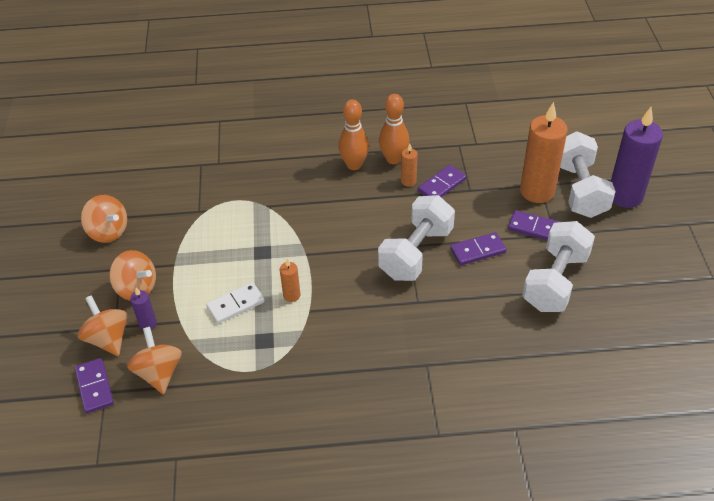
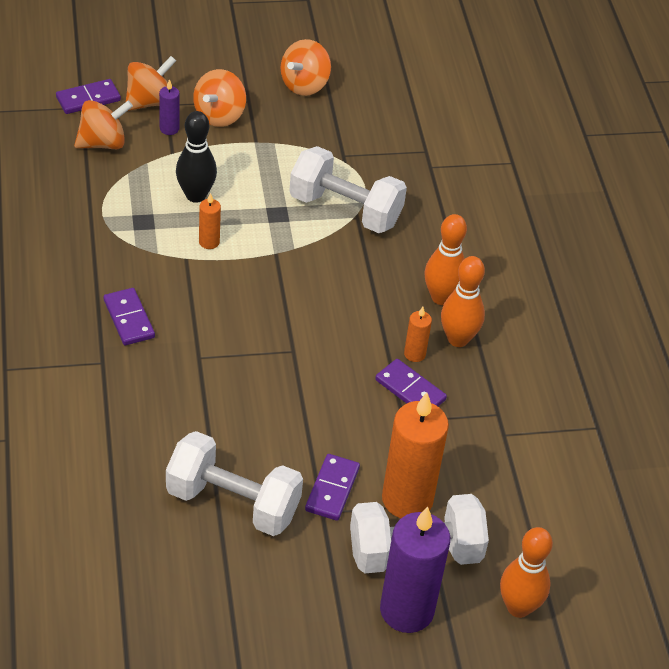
camera: 80 degrees right, 0 degrees up
white domino [206,282,265,324] -> black bowling pin [176,111,217,203]
white dumbbell [378,195,455,281] -> white dumbbell moved to [289,146,407,233]
purple domino [450,232,507,265] -> purple domino moved to [103,288,155,345]
none -> orange bowling pin [500,527,553,618]

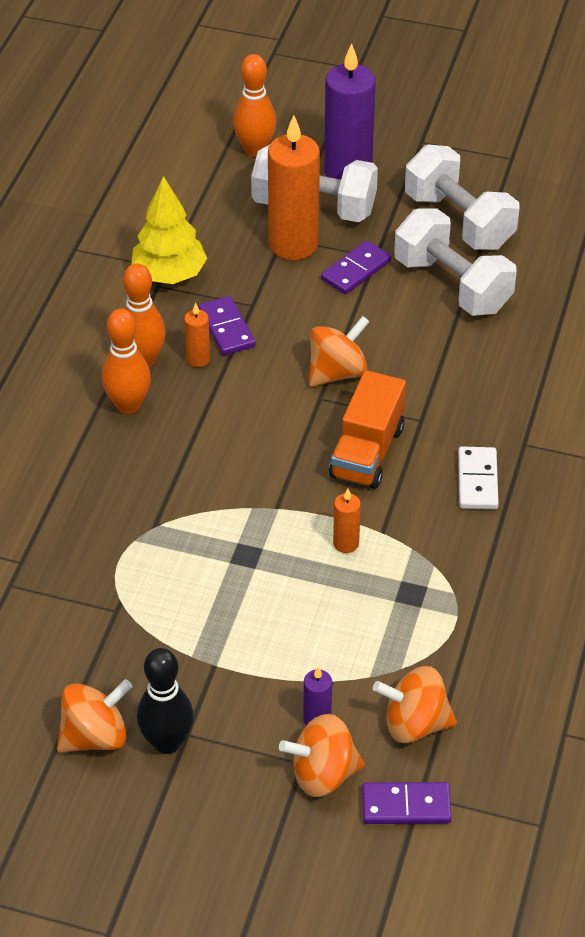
camera: 150 degrees left, 0 degrees up
purple domino [103,288,155,345] -> white domino [458,446,499,509]
black bowling pin [176,111,217,203] -> black bowling pin moved to [137,648,194,754]
orange spinning top [193,69,246,127] -> orange spinning top moved to [309,316,370,387]
white dumbbell [289,146,407,233] -> white dumbbell moved to [405,144,520,250]
none -> yellow tree [131,176,207,284]
none -> orange truck [329,370,406,489]

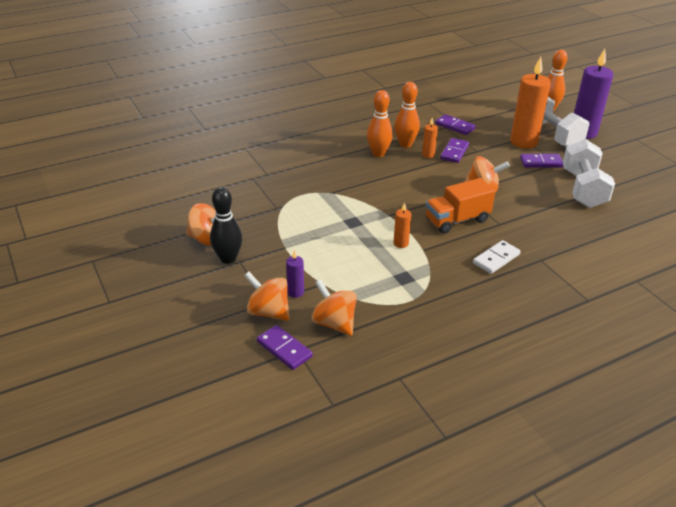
camera: 45 degrees right, 10 degrees down
yellow tree [131,176,207,284] -> purple domino [436,114,476,135]
white dumbbell [405,144,520,250] -> none

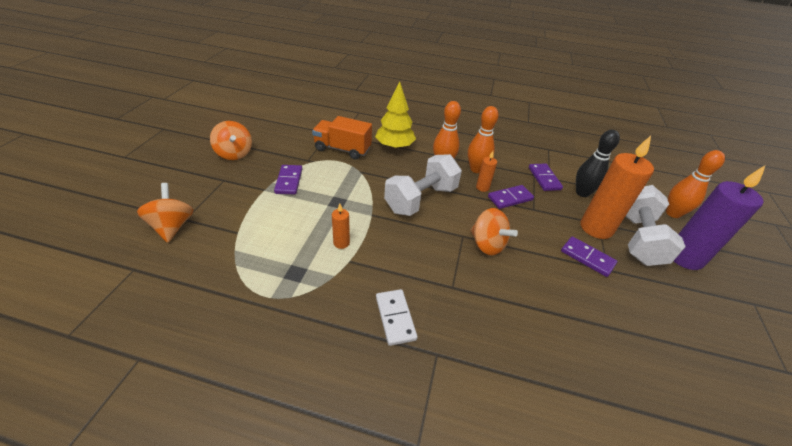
camera: 40 degrees right, 5 degrees up
black bowling pin [210,187,242,264] -> black bowling pin moved to [576,130,620,197]
purple domino [257,325,313,370] -> purple domino moved to [274,165,302,194]
purple candle [286,250,304,298] -> none
orange spinning top [311,279,357,336] -> none
orange truck [426,178,495,234] -> orange truck moved to [312,116,372,160]
white domino [473,240,521,274] -> white domino turned 75 degrees clockwise [376,289,418,346]
white dumbbell [563,139,615,208] -> white dumbbell moved to [384,154,462,216]
none -> yellow tree [375,81,416,150]

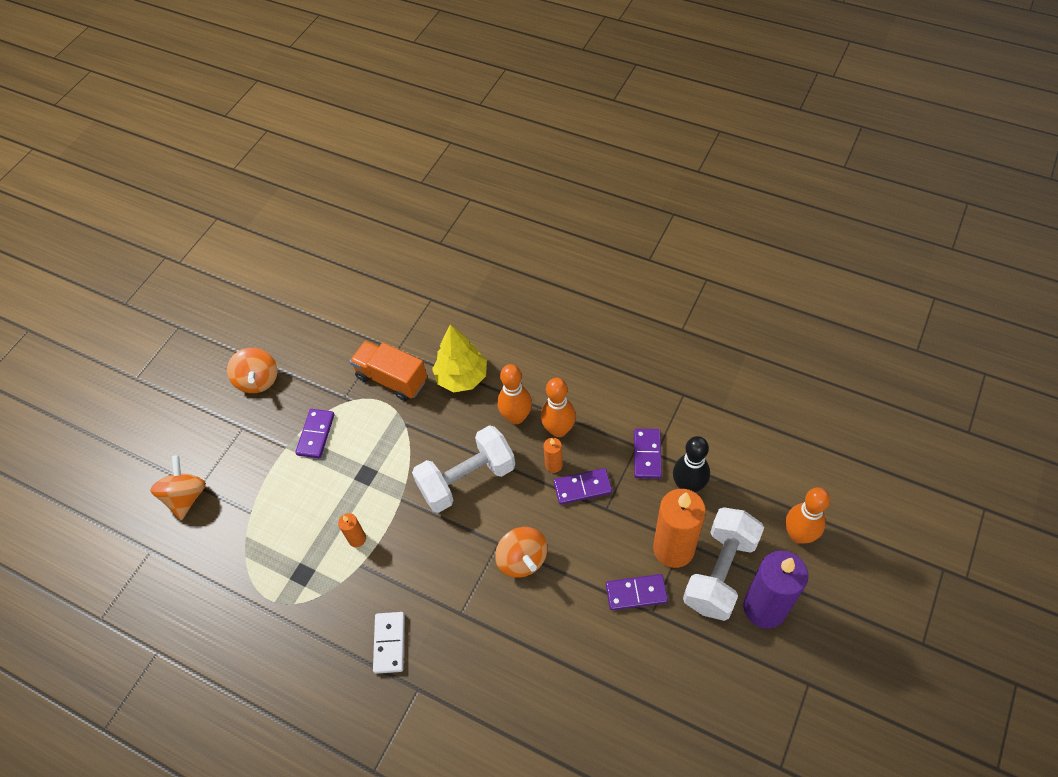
camera: 20 degrees right, 15 degrees up
purple domino [561,236,617,277] -> purple domino turned 60 degrees counterclockwise [606,574,668,611]

